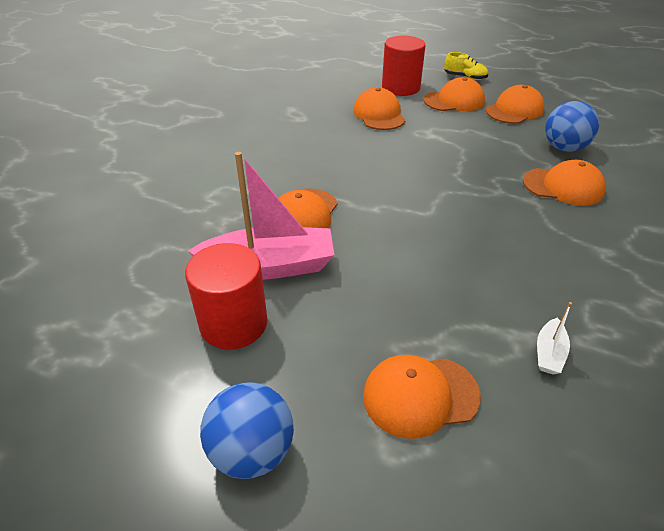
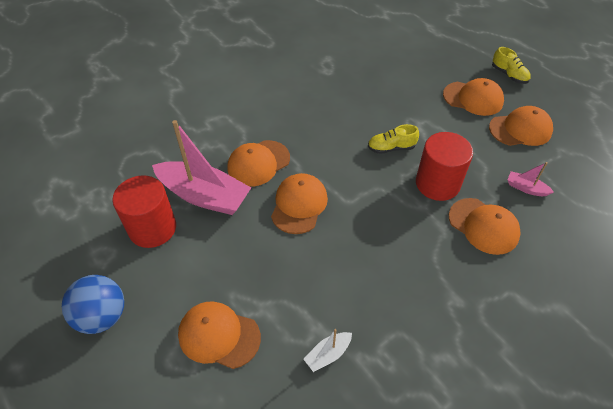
camera: 30 degrees right, 10 degrees up
orange cap [353,87,406,130] -> orange cap moved to [271,173,328,234]
red cylinder [382,36,426,96] -> red cylinder moved to [416,132,473,201]
blue ball [545,101,599,152] -> pink boat [507,162,554,196]
none -> yellow shoe [368,124,419,154]

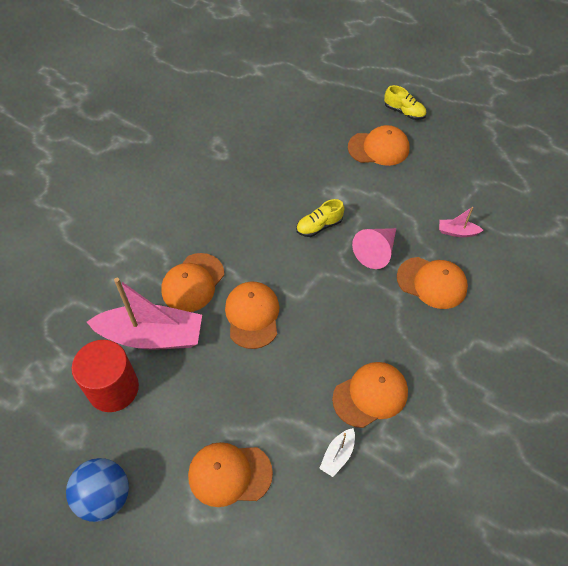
camera: 20 degrees left, 5 degrees up
red cylinder [416,132,473,201] -> pink cone [352,228,396,269]
orange cap [489,106,553,146] -> orange cap moved to [332,362,408,428]

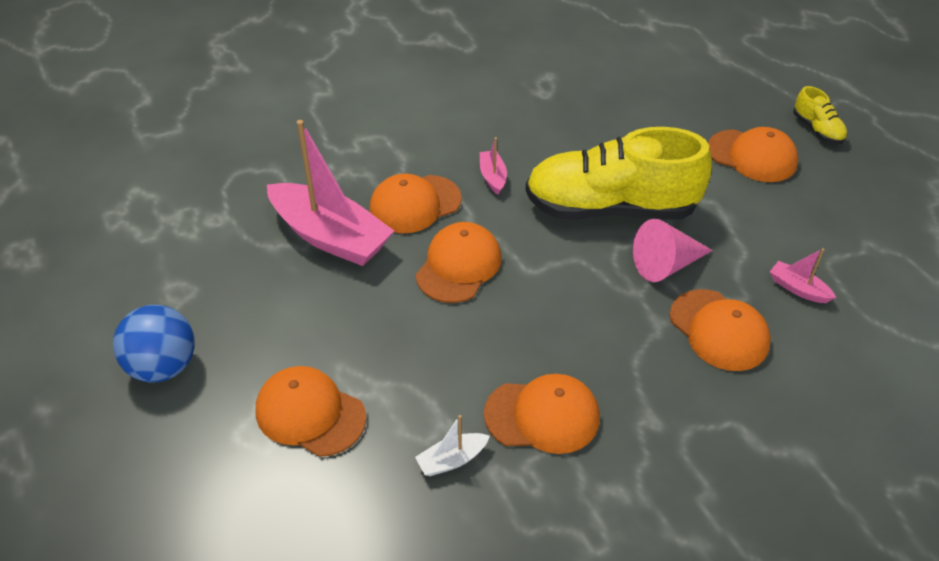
camera: 30 degrees right, 10 degrees down
red cylinder [72,340,139,412] -> none
yellow shoe [296,199,344,237] -> yellow shoe [526,127,712,220], size x2.38
none -> pink boat [480,137,507,195]

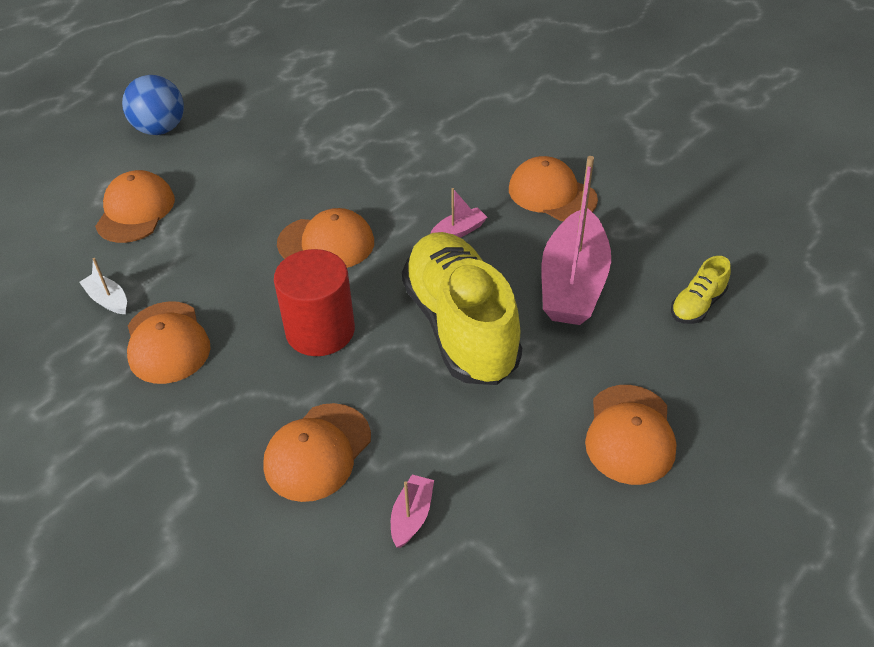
camera: 70 degrees right, 0 degrees up
pink boat [267,120,394,266] -> pink boat moved to [542,156,611,325]
orange cap [370,173,462,233] -> orange cap moved to [509,156,598,221]
pink cone [633,219,713,282] -> none
yellow shoe [793,86,847,144] -> yellow shoe moved to [671,256,731,324]
none -> red cylinder [274,249,355,356]

